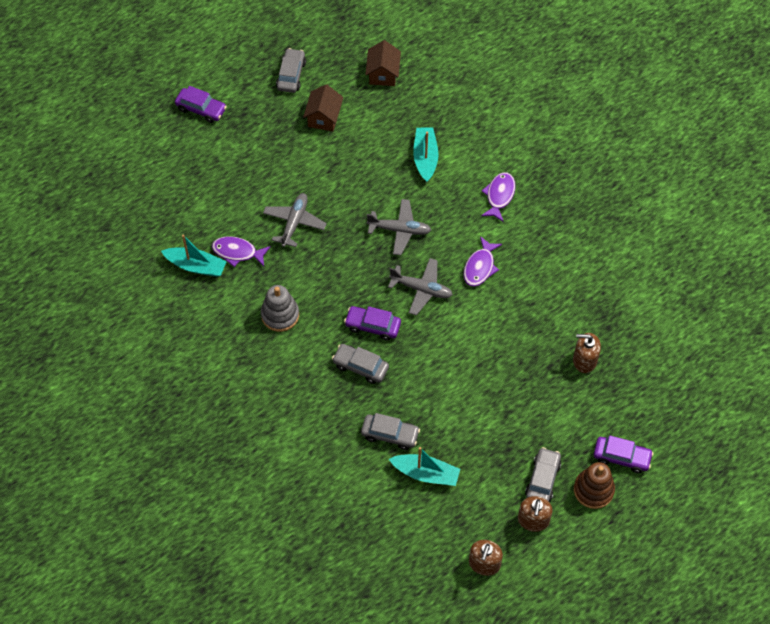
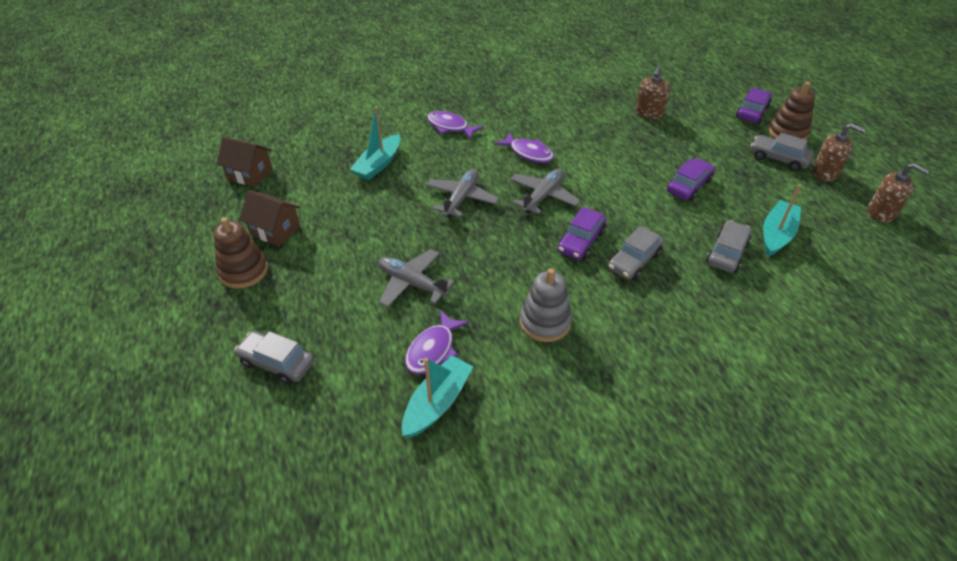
camera: 75 degrees left, 15 degrees down
purple car [175,86,227,123] -> purple car moved to [667,158,715,201]
grey car [276,48,306,93] -> grey car moved to [234,331,314,385]
turquoise boat [413,127,439,182] -> turquoise boat turned 75 degrees counterclockwise [350,107,400,180]
none -> brown stacking toy [214,217,268,288]

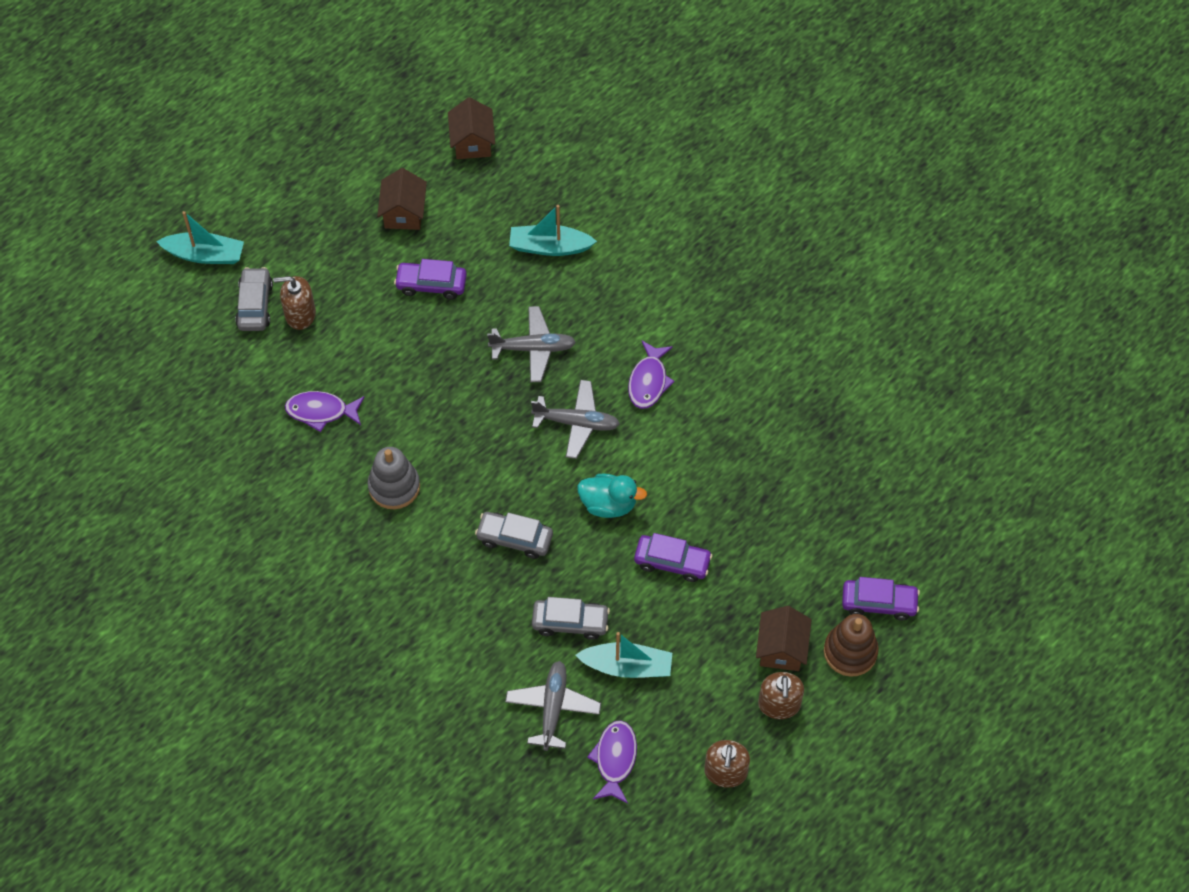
camera: 65 degrees right, 15 degrees up
brown stacking toy [214,217,268,288] -> none
grey plane [378,249,455,307] -> grey plane moved to [505,661,601,751]
turquoise boat [402,356,473,437] -> turquoise boat moved to [156,211,244,264]
purple fish [427,111,484,140] -> purple fish moved to [587,720,637,804]
purple car [558,207,606,260] -> purple car moved to [394,259,467,299]
brown soap dispenser [635,66,670,119] -> brown soap dispenser moved to [273,276,316,330]
grey car [751,133,814,171] -> brown house [756,606,812,671]
none -> turquoise duck [577,474,647,518]

